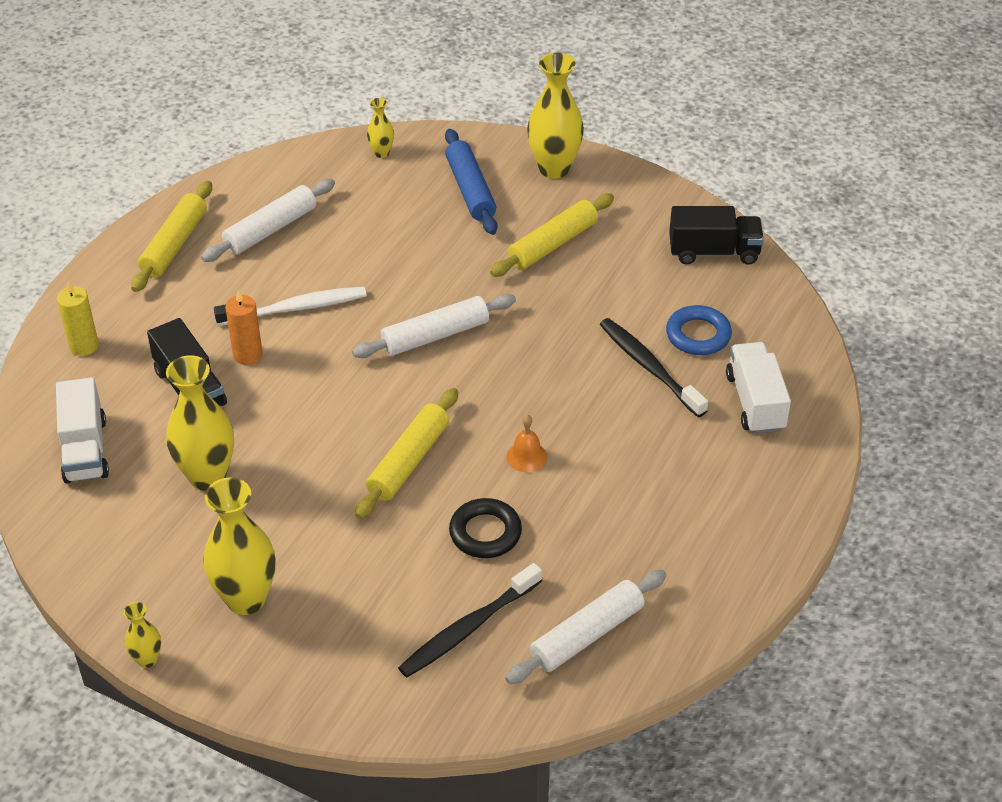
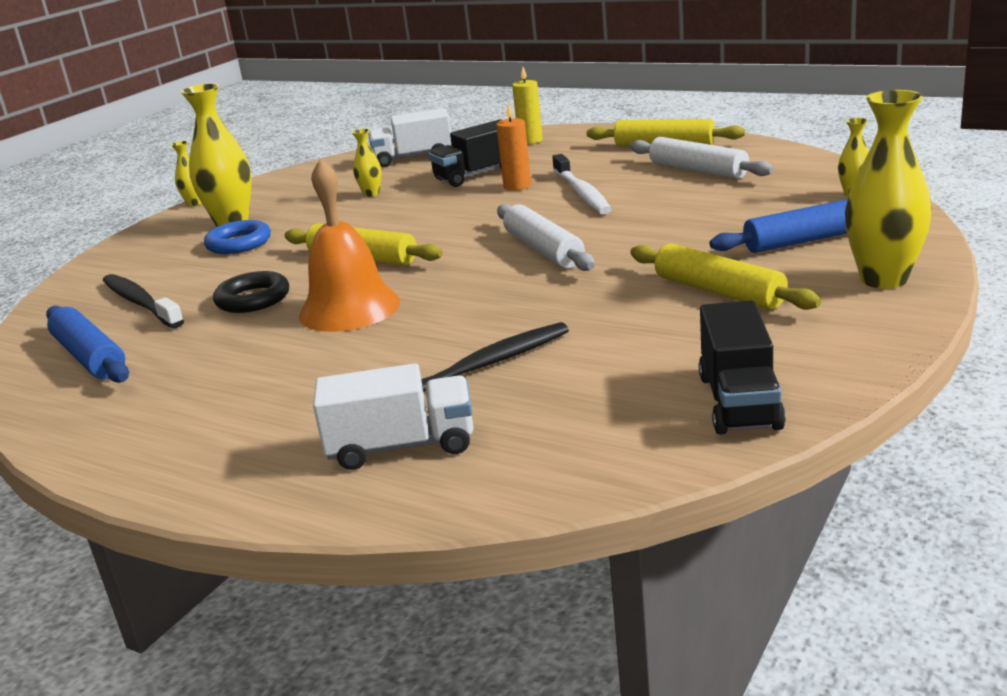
camera: 95 degrees right, 20 degrees down
yellow vase [166,355,234,491] -> yellow vase [352,129,382,197], size x0.49
white rolling pin [505,569,666,684] -> blue rolling pin [46,306,129,383]
orange bell [506,415,547,473] -> orange bell [299,159,400,332], size x2.20
blue ring [666,305,732,355] -> blue ring moved to [204,220,271,254]

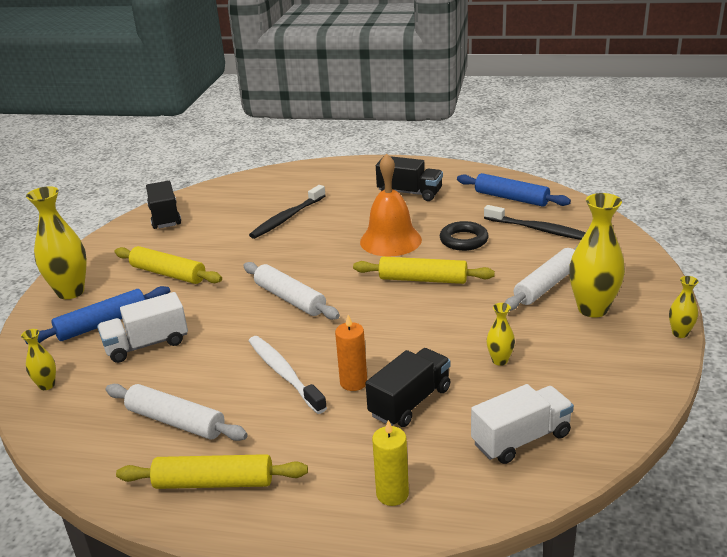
camera: 160 degrees right, 5 degrees up
blue ring [204,220,271,254] -> white rolling pin [505,245,578,311]
white truck [313,363,473,470] -> white truck moved to [97,292,188,363]
none -> black truck [376,156,443,201]

